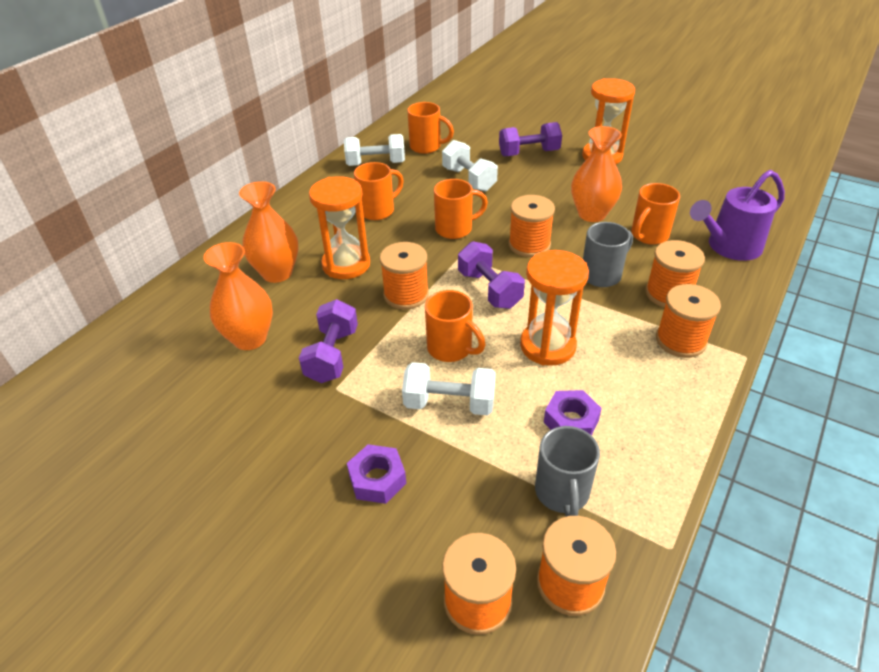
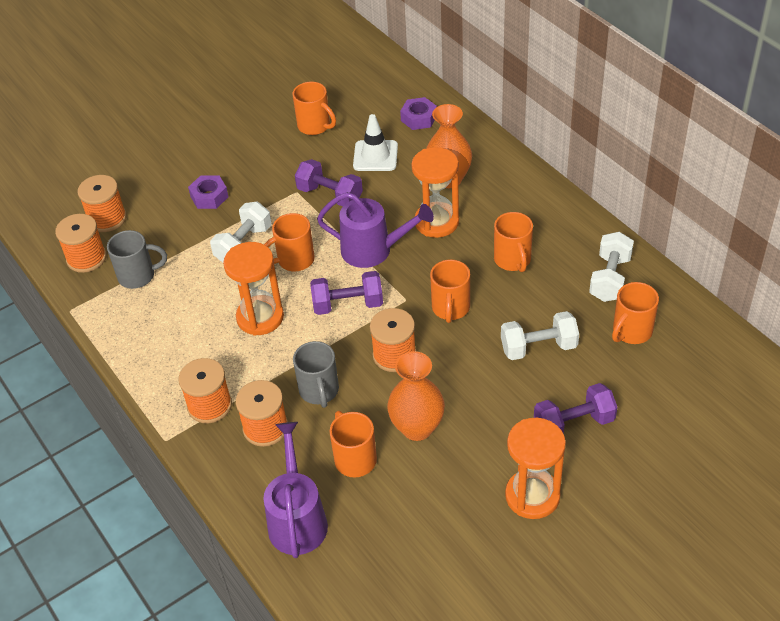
camera: 115 degrees right, 5 degrees up
orange vase [203,242,273,350] -> white traffic cone [353,114,398,171]
orange spool [380,242,429,310] -> purple watering can [317,192,434,268]
purple dumbbell [499,122,562,157] -> purple dumbbell turned 60 degrees clockwise [534,383,618,434]
grey mug [535,426,600,517] -> grey mug turned 150 degrees clockwise [107,230,167,289]
purple nut [544,390,602,436] -> purple nut moved to [400,97,437,130]
none -> orange mug [292,82,336,135]

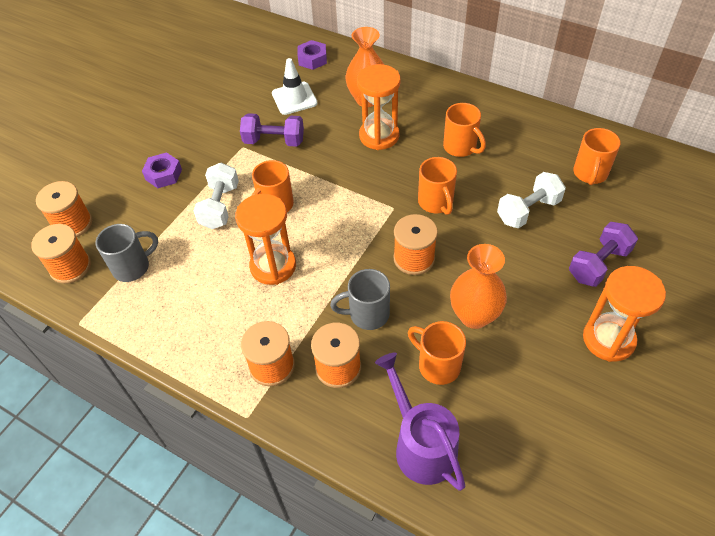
camera: 25 degrees left, 5 degrees up
orange mug [292,82,336,135] -> none
grey mug [293,341,339,408] -> grey mug turned 120 degrees clockwise [330,269,390,330]
purple dumbbell [310,271,383,315] -> none
purple watering can [317,192,434,268] -> none
white dumbbell [589,232,634,302] -> none

